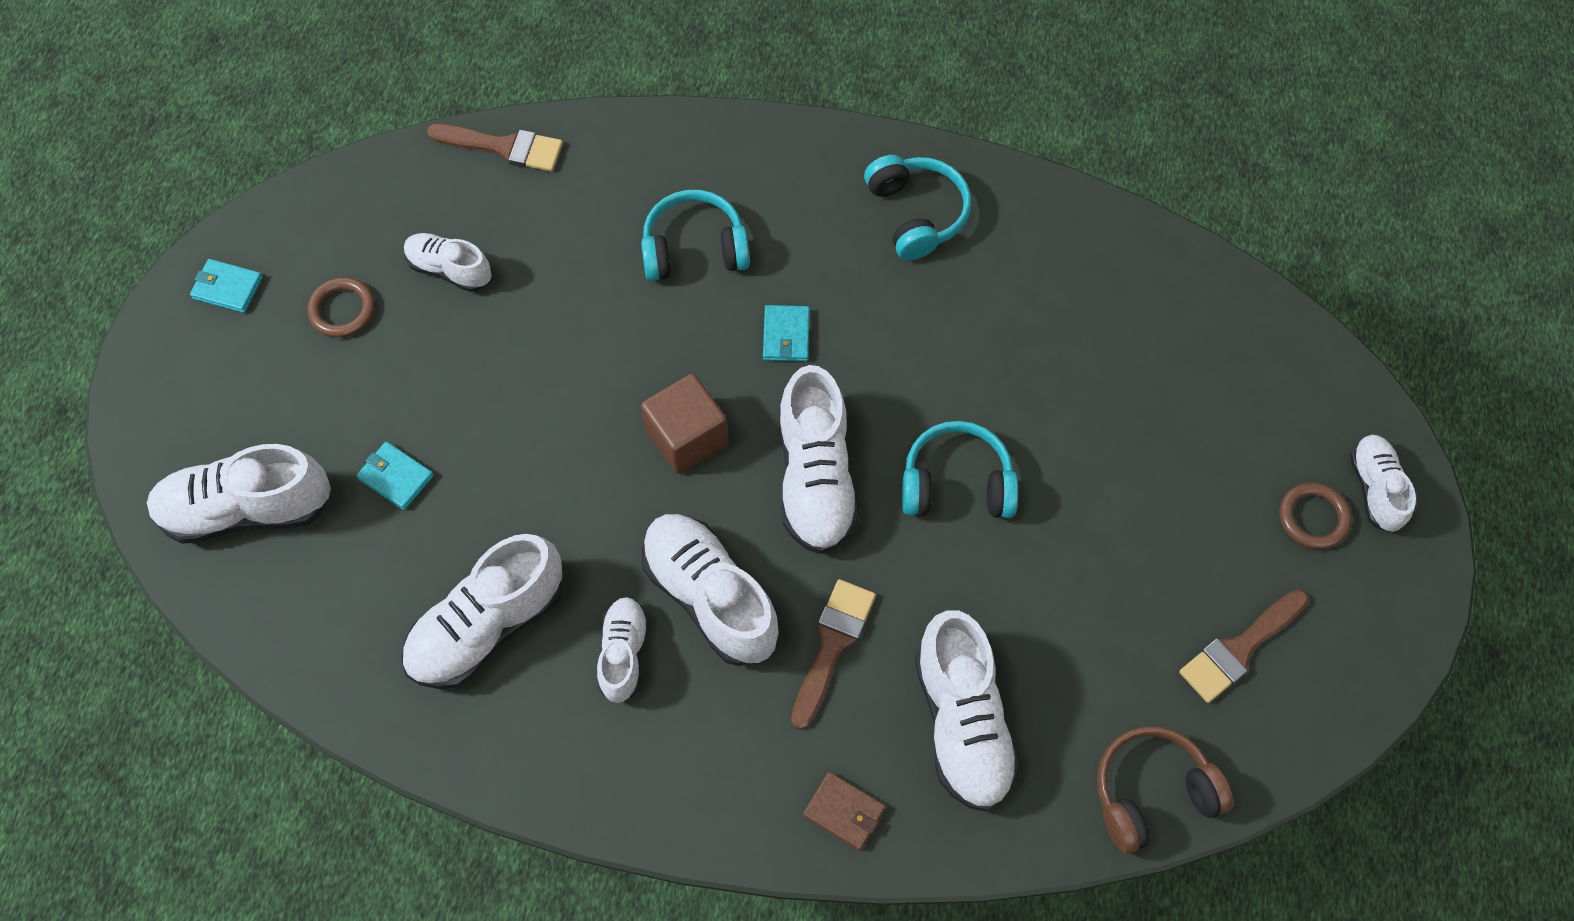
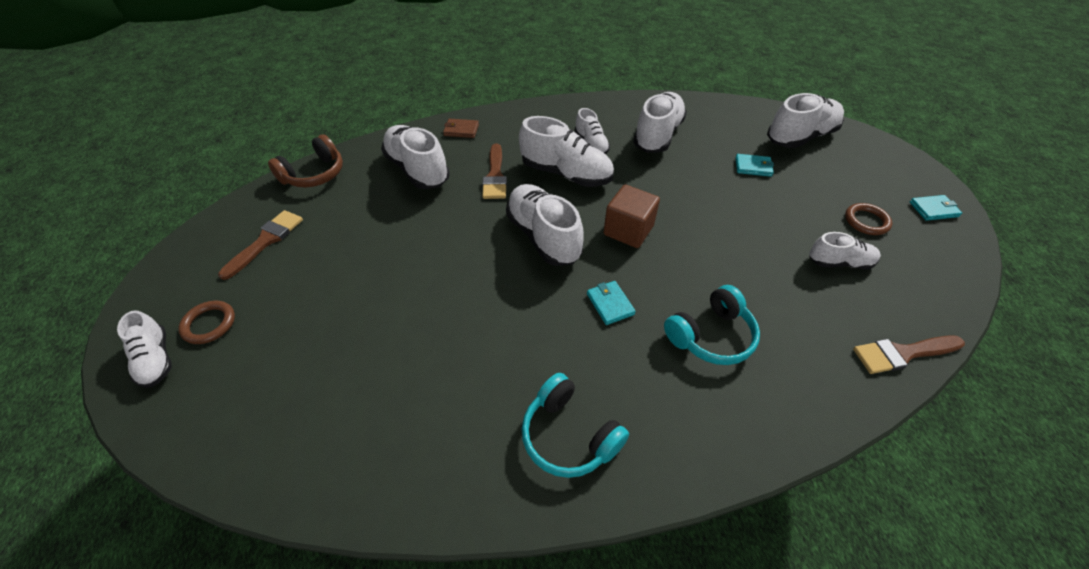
camera: 155 degrees right, 15 degrees down
turquoise headphones [902,421,1018,518] -> none

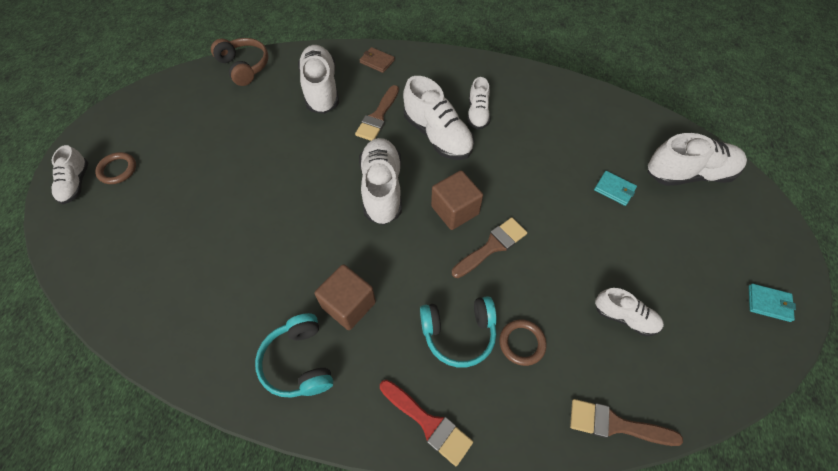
camera: 25 degrees right, 10 degrees up
brown brush [218,210,303,280] -> brown brush moved to [452,217,527,278]
brown headphones [268,134,343,188] -> brown headphones turned 105 degrees counterclockwise [211,38,269,86]
turquoise wallet [587,281,636,325] -> none
white shoe [633,92,687,153] -> none
brown ring [845,203,892,235] -> brown ring moved to [499,320,547,366]
none -> brown cube [314,264,376,330]
none -> red brush [380,380,473,466]

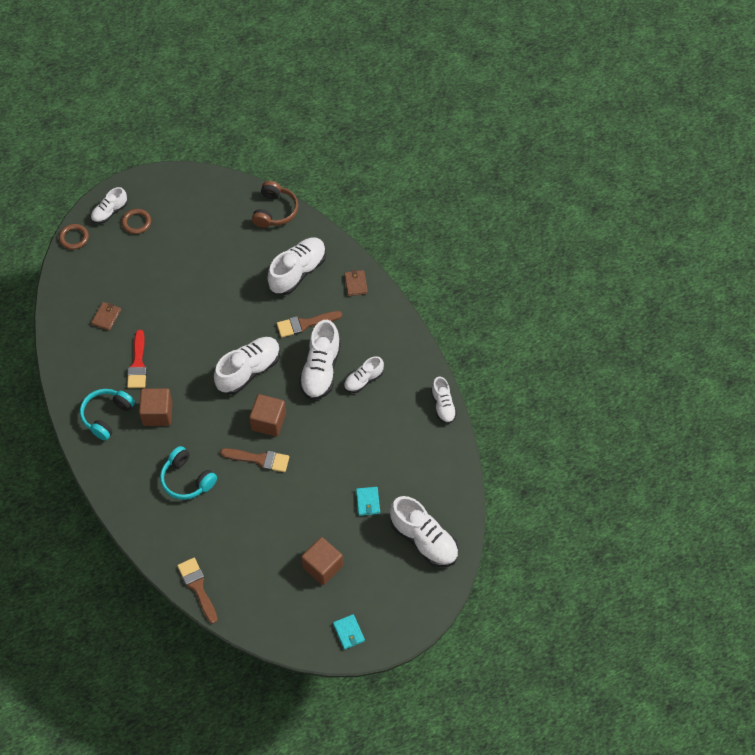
camera: 50 degrees right, 0 degrees up
red brush [380,380,473,466] -> red brush moved to [127,330,147,388]
brown ring [499,320,547,366] -> brown ring moved to [59,224,89,250]
white shoe [595,288,664,336] -> white shoe moved to [431,377,457,424]
none -> brown wallet [91,302,121,331]
none -> brown cube [301,537,343,585]

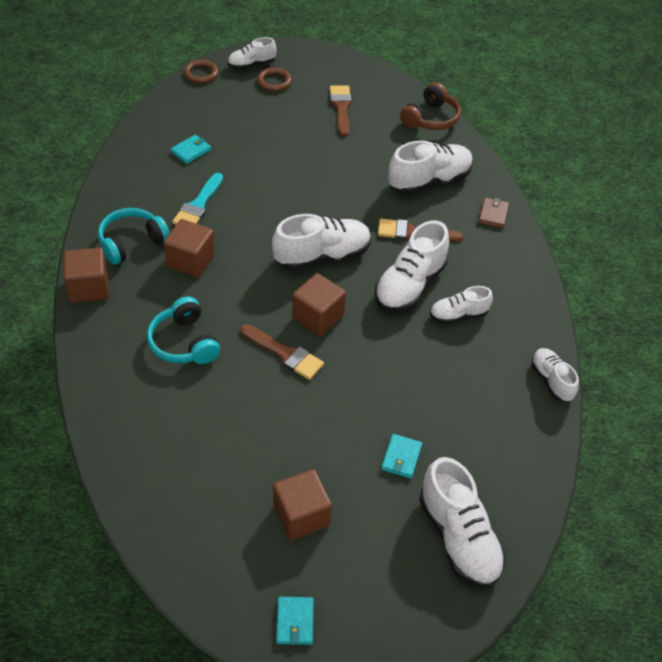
camera: 20 degrees right, 10 degrees down
brown wallet [91,302,121,331] -> turquoise wallet [171,135,211,164]
red brush [127,330,147,388] -> turquoise brush [172,173,223,225]
brown brush [177,558,217,624] -> brown brush moved to [330,86,352,137]
white shoe [431,377,457,424] -> white shoe turned 150 degrees clockwise [531,348,579,402]
none -> brown cube [64,248,109,303]

